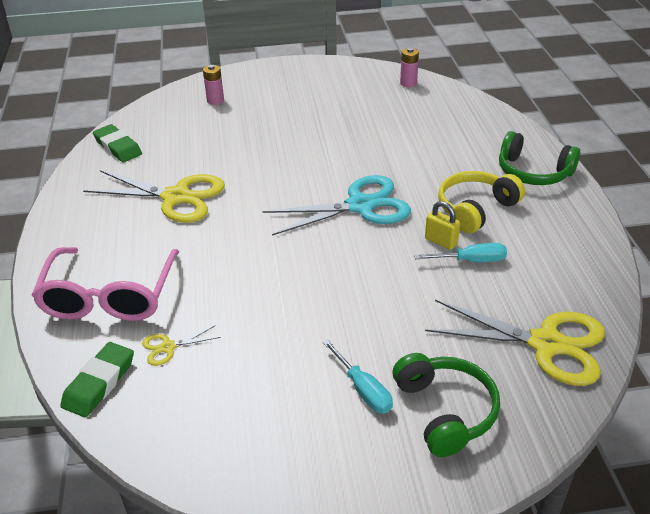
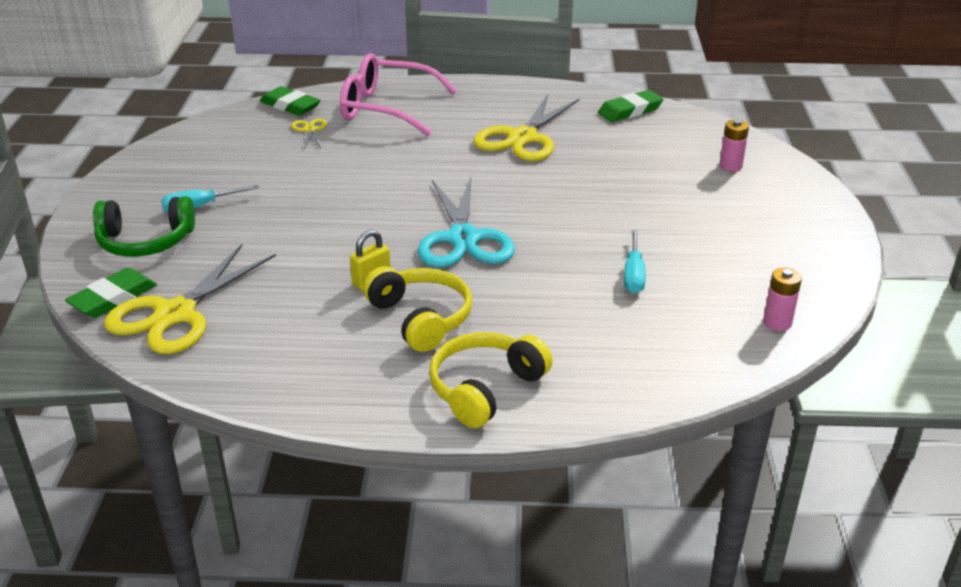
camera: 100 degrees right, 5 degrees down
turquoise screwdriver [414,243,507,262] -> turquoise screwdriver moved to [624,230,646,294]
green headphones [499,131,580,185] -> yellow headphones [429,332,553,428]
none -> green eraser [65,268,157,318]

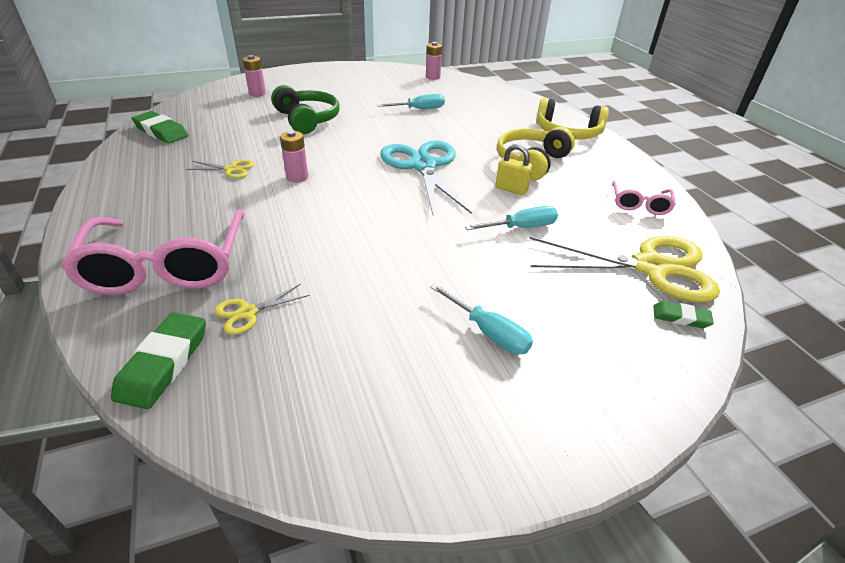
camera: 115 degrees left, 5 degrees up
green eraser [65,268,157,318] -> green eraser [653,301,714,328], size x0.58
green headphones [93,196,195,257] -> green headphones moved to [271,85,340,134]
turquoise scissors [418,177,515,268] -> turquoise scissors turned 75 degrees counterclockwise [380,140,472,214]
yellow scissors [473,94,580,161] -> yellow scissors [186,160,254,179], size x0.44
none -> pink battery [280,130,308,183]
none -> turquoise screwdriver [465,206,558,230]
none -> pink glasses [612,181,676,215]

